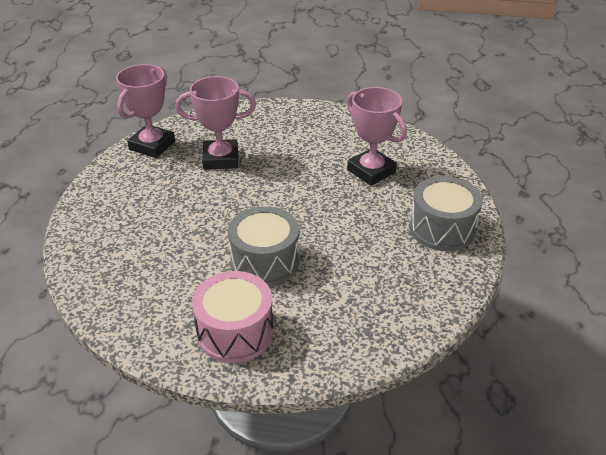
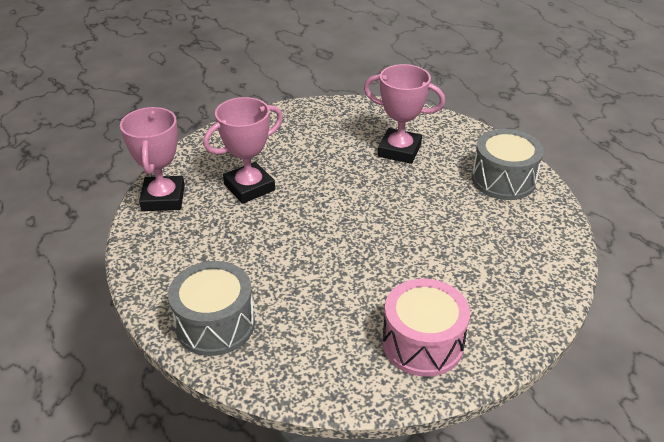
camera: 30 degrees left, 0 degrees up
grey drum [228,206,300,286] -> grey drum moved to [168,261,255,356]

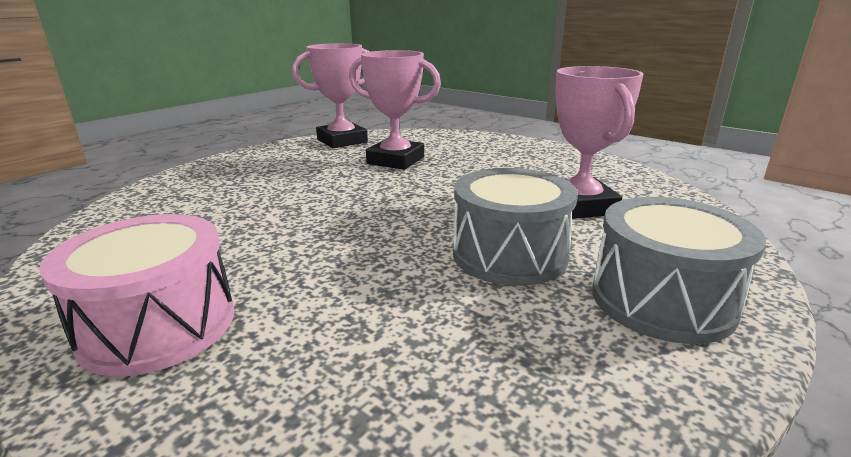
camera: 60 degrees right, 15 degrees down
grey drum [168,261,255,356] -> grey drum moved to [453,168,578,286]

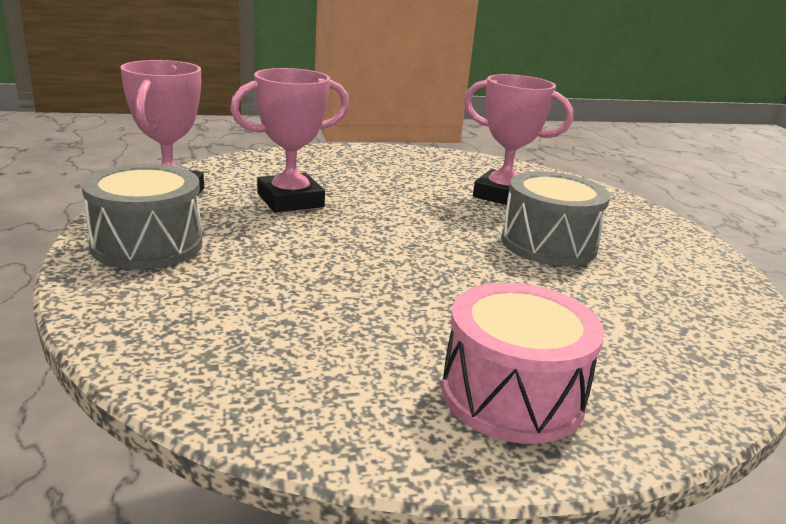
camera: 55 degrees left, 0 degrees up
grey drum [592,197,766,344] -> grey drum moved to [82,164,202,269]

